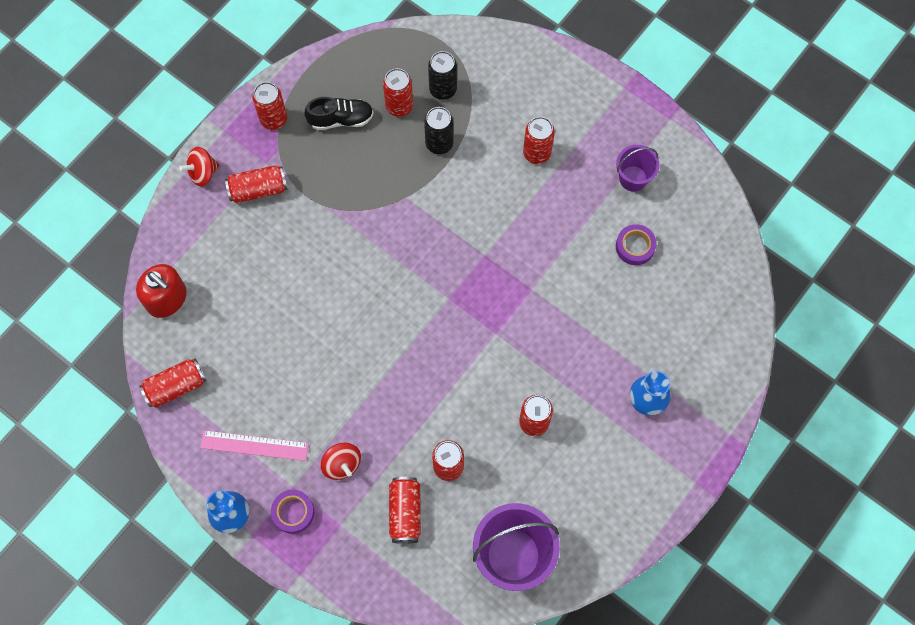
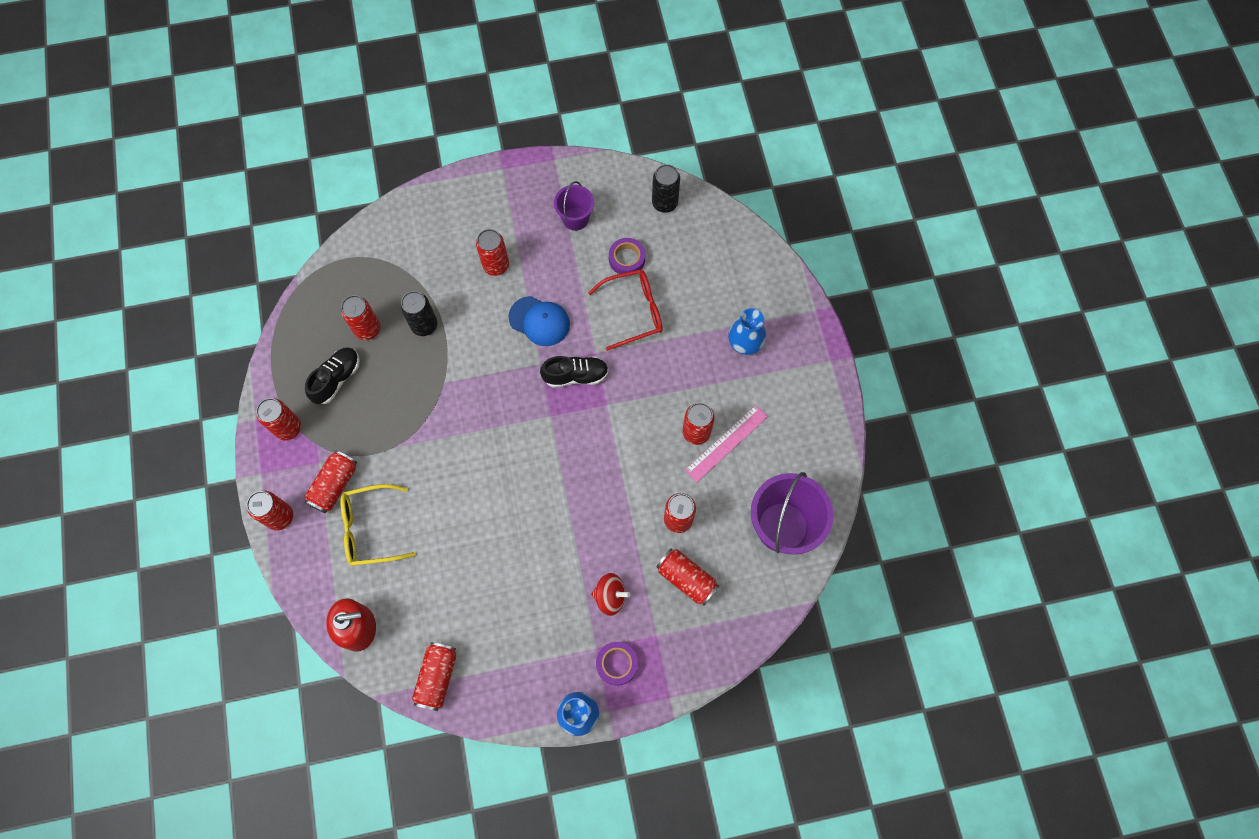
camera: 50 degrees left, 0 degrees up
red spinning top [179,147,219,187] -> red can [247,491,293,531]
pink ruler [200,430,309,461] -> pink ruler moved to [685,405,768,482]
black can [428,51,457,100] -> black can moved to [652,164,680,213]
none -> yellow glasses [340,484,416,566]
none -> blue cap [508,296,570,346]
none -> black shoe [540,356,609,388]
none -> red glasses [588,269,663,351]

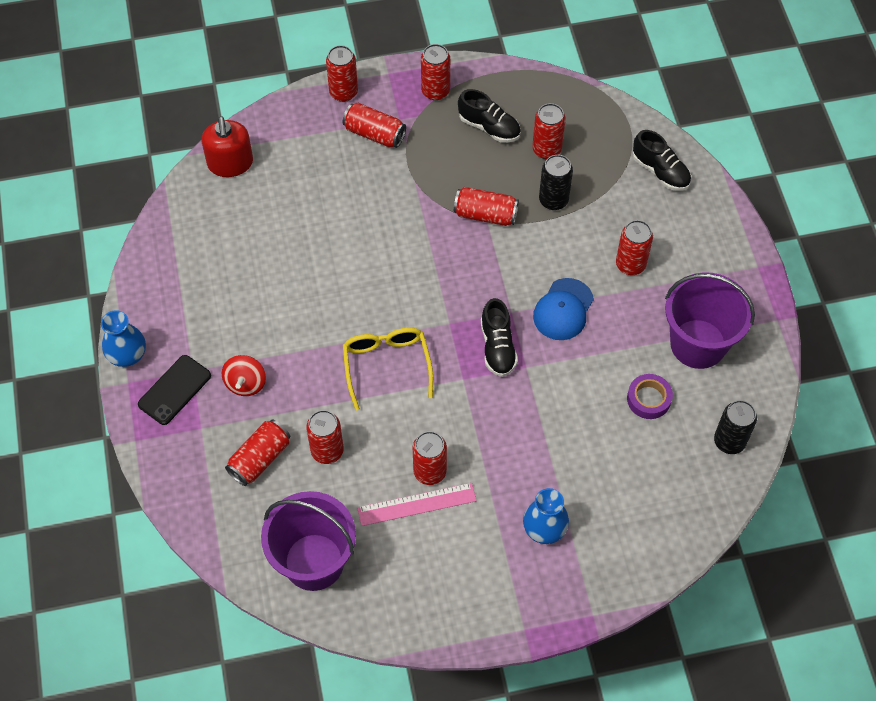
camera: 90 degrees right, 10 degrees down
yellow glasses [340,484,416,566] -> yellow glasses moved to [343,327,433,410]
red can [412,642,456,711] -> red can moved to [454,187,519,226]
purple bucket [554,181,594,231] -> purple bucket [665,272,755,369], size x1.79
red glasses [588,269,663,351] -> none
purple tape [596,642,638,685] -> black phone [138,355,211,425]
pink ruler [685,405,768,482] -> pink ruler turned 60 degrees counterclockwise [357,483,477,526]
none -> black shoe [633,130,691,191]

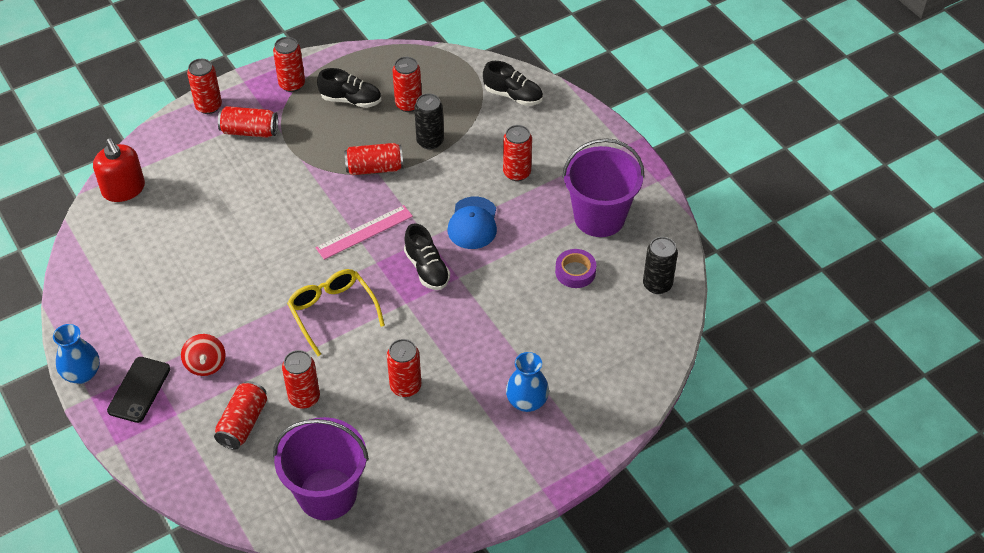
camera: 20 degrees left, 10 degrees down
pink ruler [357,483,477,526] -> pink ruler moved to [315,205,413,260]

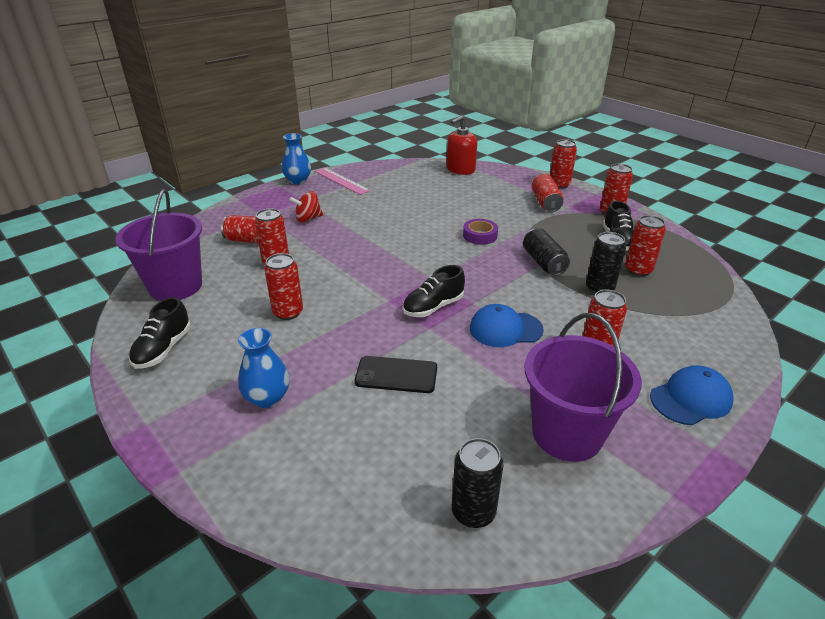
camera: 80 degrees right, 15 degrees down
black phone [107,357,170,423] -> black phone moved to [354,356,437,393]
yellow glasses [287,269,385,356] -> none
pink ruler [315,205,413,260] -> pink ruler moved to [315,168,371,195]
red can [344,143,403,175] -> black can [523,228,570,276]
black shoe [483,61,543,106] -> black shoe moved to [129,297,191,369]
purple tape [555,249,596,288] -> purple tape moved to [463,219,498,245]
none -> blue cap [650,365,734,425]

